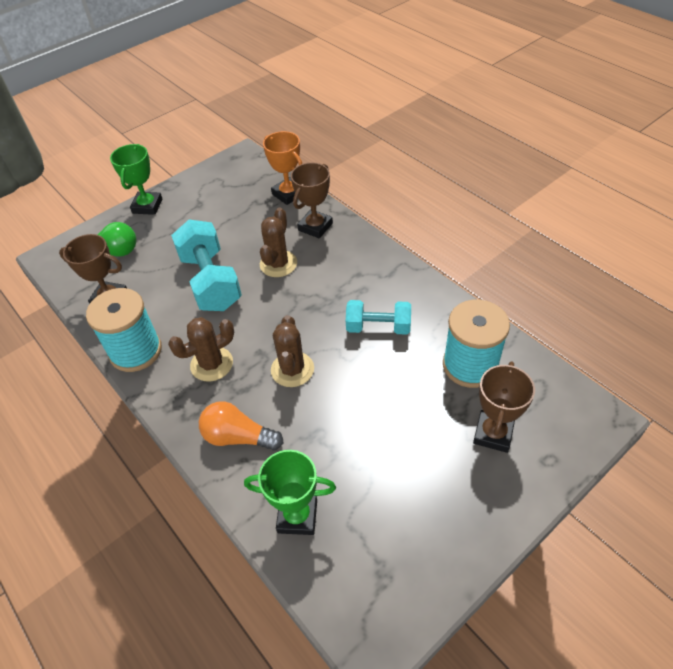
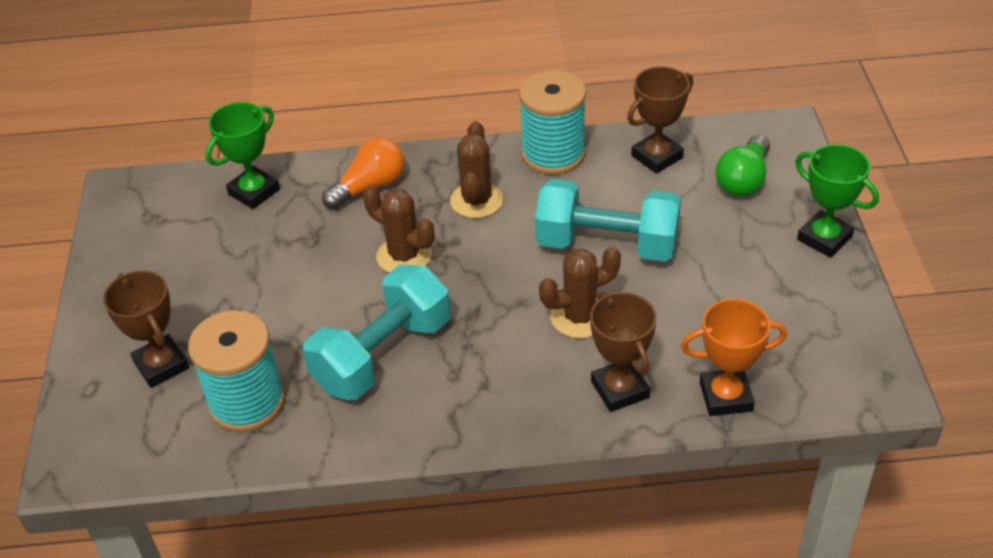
camera: 125 degrees right, 5 degrees down
brown cactus [260,207,297,277] -> brown cactus turned 75 degrees counterclockwise [539,247,621,338]
turquoise dumbbell [346,300,411,335] -> turquoise dumbbell [303,265,451,400], size x1.62

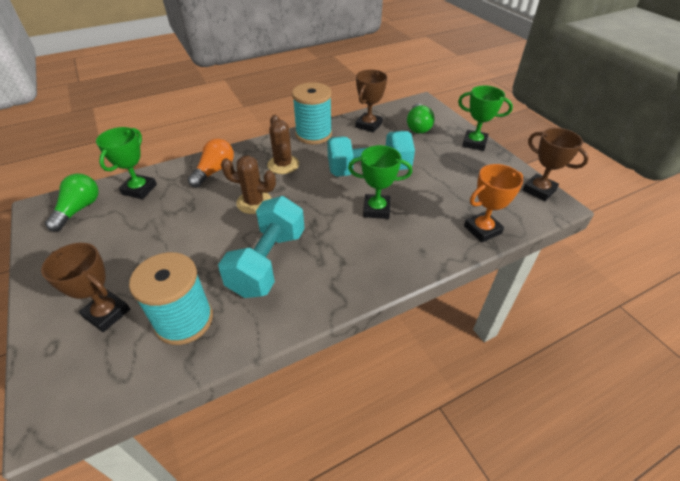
camera: 25 degrees left, 0 degrees up
brown cactus [539,247,621,338] -> green trophy [348,145,412,219]
brown trophy [590,292,657,412] -> brown trophy moved to [523,128,589,201]
none -> green light bulb [45,174,99,231]

